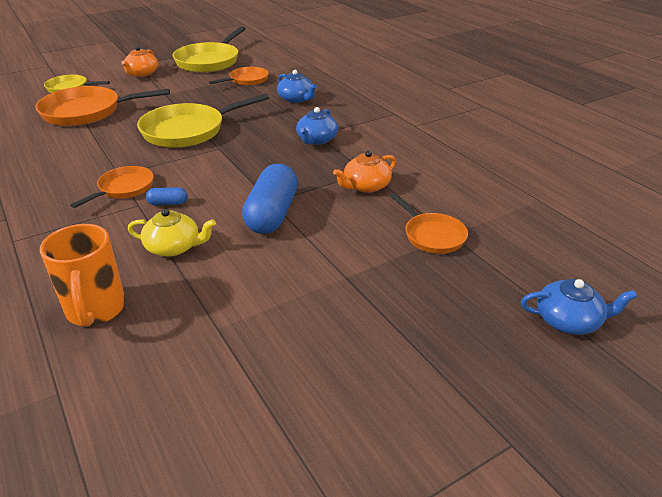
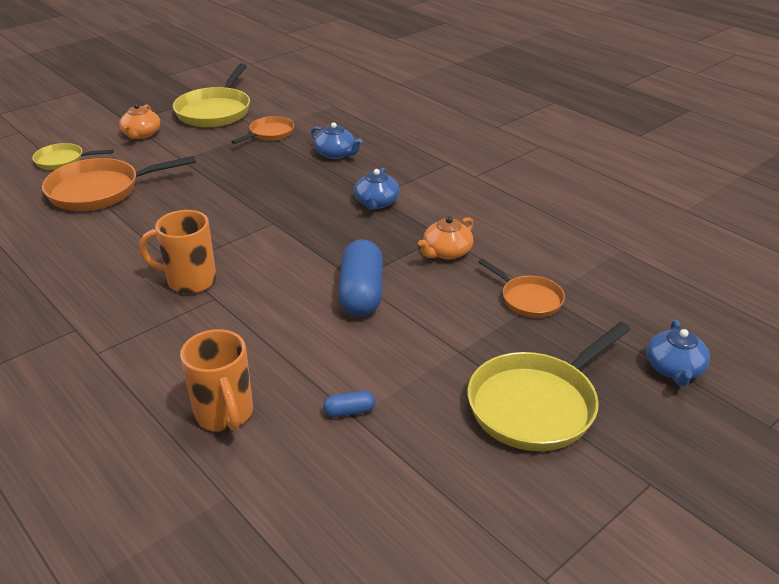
camera: 10 degrees left, 0 degrees up
orange pan [70,166,154,208] -> orange mug [139,210,217,294]
yellow teapot [128,209,216,257] -> none
yellow pan [137,93,269,148] -> yellow pan moved to [468,322,631,451]
blue capsule [146,187,188,205] -> blue capsule moved to [323,391,375,417]
blue teapot [521,279,637,335] -> blue teapot turned 105 degrees clockwise [647,320,710,387]

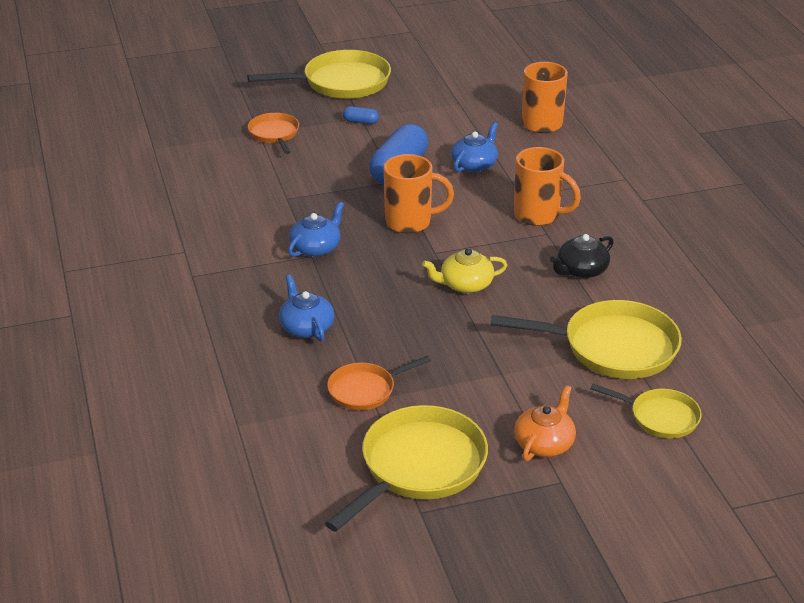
camera: 155 degrees left, 0 degrees up
orange pan [42,156,196,211] -> yellow pan [491,300,682,379]
blue capsule [323,391,375,417] -> blue capsule moved to [343,107,379,124]
orange teapot [418,216,474,259] -> none
blue teapot [647,320,710,387] -> blue teapot moved to [451,122,498,172]
none -> orange mug [384,154,454,234]
none -> yellow teapot [422,248,507,293]
none -> black teapot [550,234,614,278]

